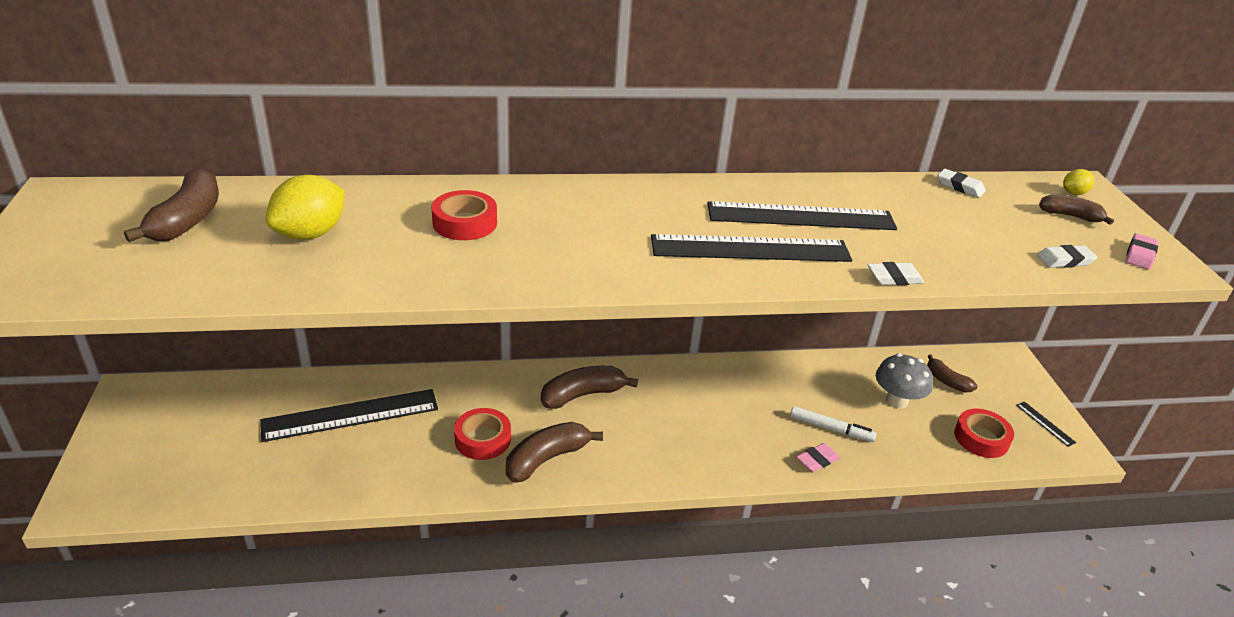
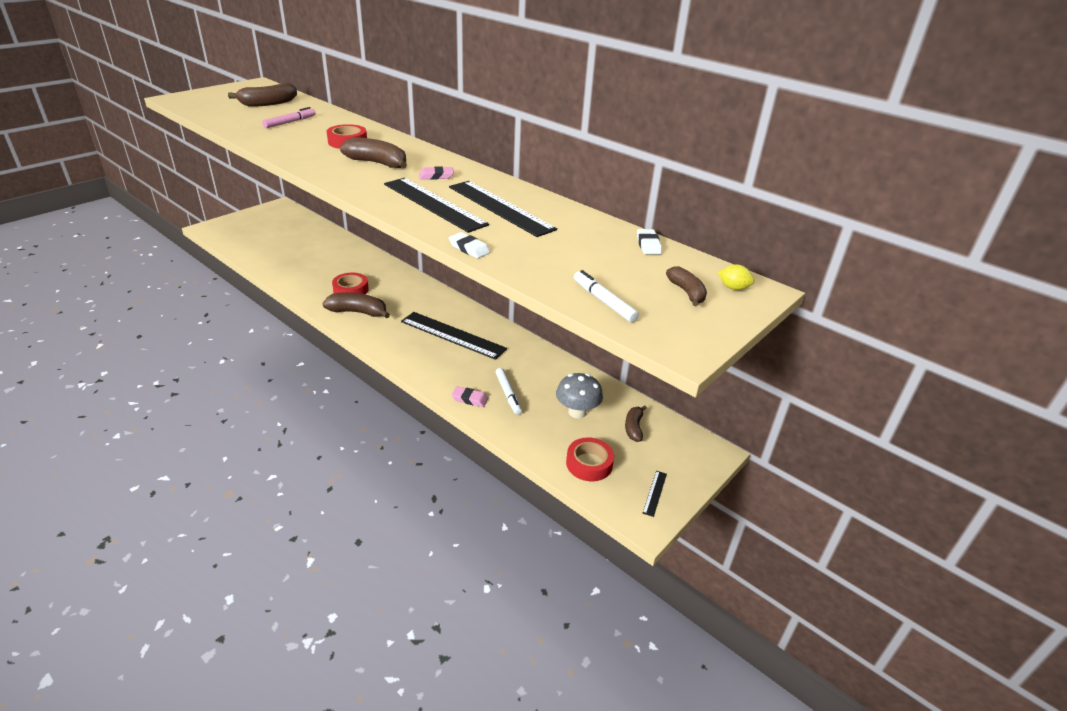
camera: 50 degrees right, 0 degrees up
black ruler [260,389,438,442] -> black ruler moved to [401,312,507,360]
yellow lemon [266,175,345,240] -> pink marker [262,107,316,128]
brown banana [541,366,638,409] -> brown banana moved to [340,137,407,168]
white eraser [1037,245,1098,268] -> white marker [574,270,639,322]
pink eraser [1126,233,1158,270] -> pink eraser moved to [419,166,454,180]

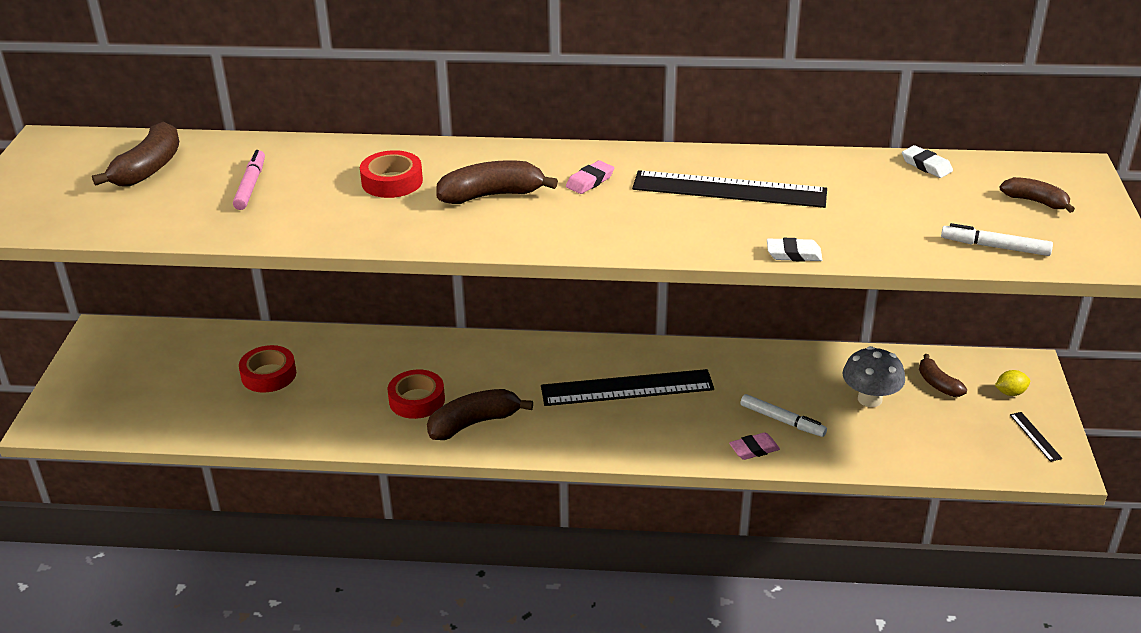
camera: 35 degrees left, 0 degrees up
black ruler [384,178,489,233] -> none
red tape [566,438,614,481] -> red tape moved to [239,345,296,393]
yellow lemon [718,265,754,290] -> yellow lemon moved to [995,370,1030,396]

